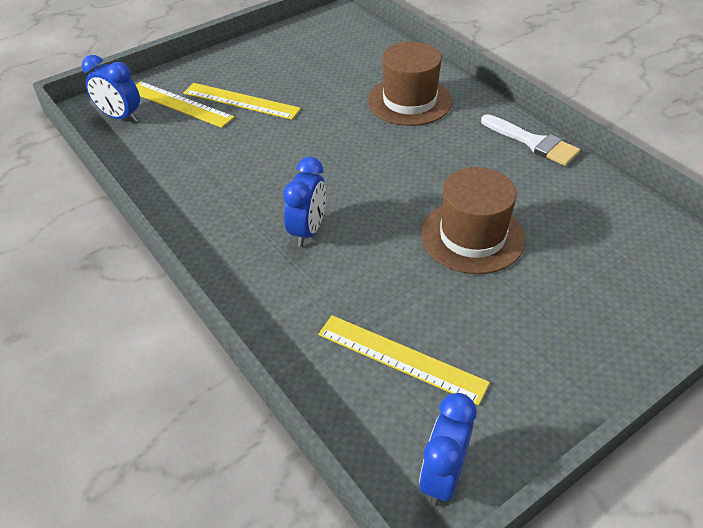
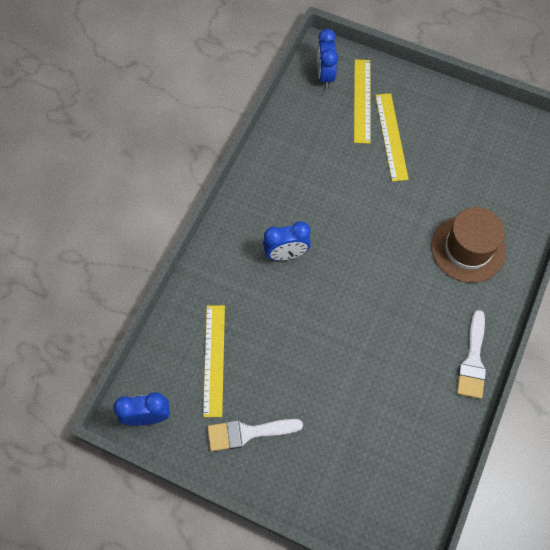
camera: 60 degrees right, 20 degrees up
brown hat [421,167,525,274] -> none
none -> white brush [207,419,303,451]

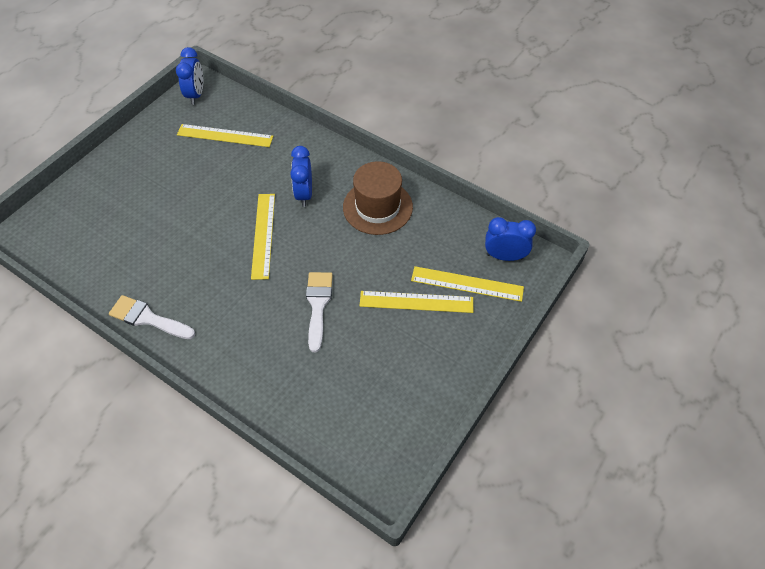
camera: 100 degrees right, 10 degrees down
white brush [207,419,303,451] -> white brush moved to [306,272,333,352]
brown hat [431,207,506,283] -> brown hat moved to [343,161,413,235]
none -> yellow ruler [251,194,275,280]

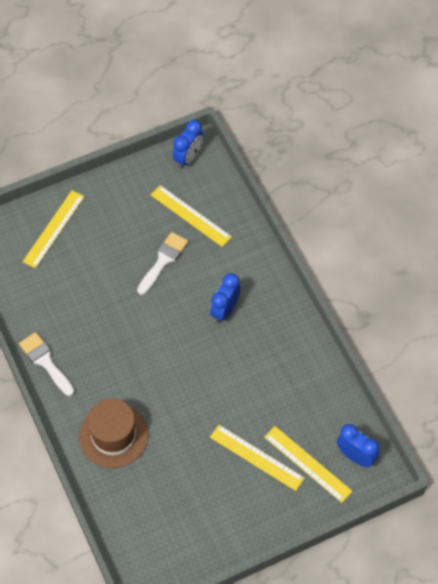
camera: 30 degrees right, 5 degrees up
yellow ruler [251,194,275,280] -> yellow ruler moved to [23,190,85,268]
white brush [306,272,333,352] -> white brush moved to [137,232,188,295]
brown hat [343,161,413,235] -> brown hat moved to [79,398,148,468]

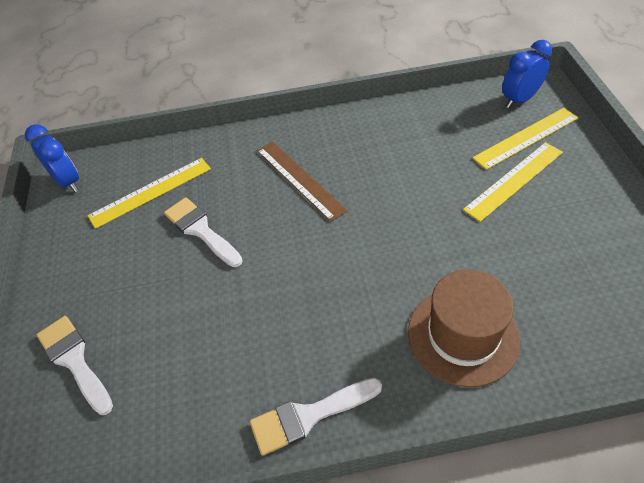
camera: 70 degrees left, 10 degrees down
yellow ruler [23,190,85,268] -> white brush [37,316,113,415]
blue clock [210,273,241,323] -> brown ruler [257,142,348,222]

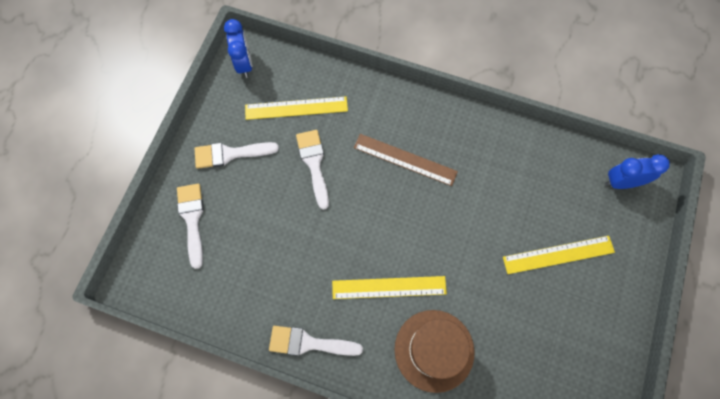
camera: 25 degrees right, 20 degrees up
brown ruler [257,142,348,222] -> brown ruler turned 60 degrees counterclockwise [354,134,458,186]
yellow ruler [473,108,579,170] -> yellow ruler moved to [332,276,447,299]
none -> white brush [195,142,279,169]

